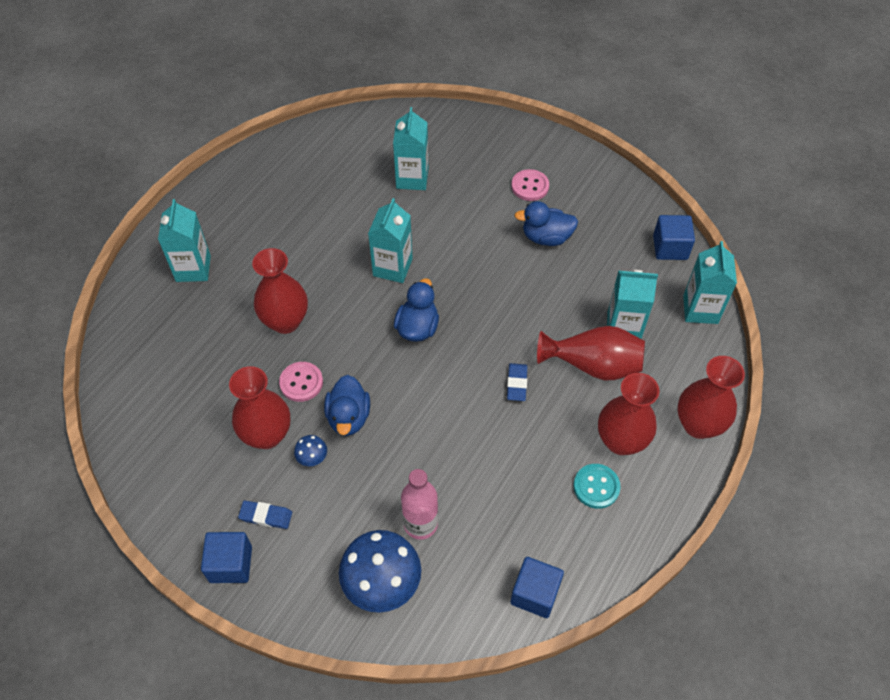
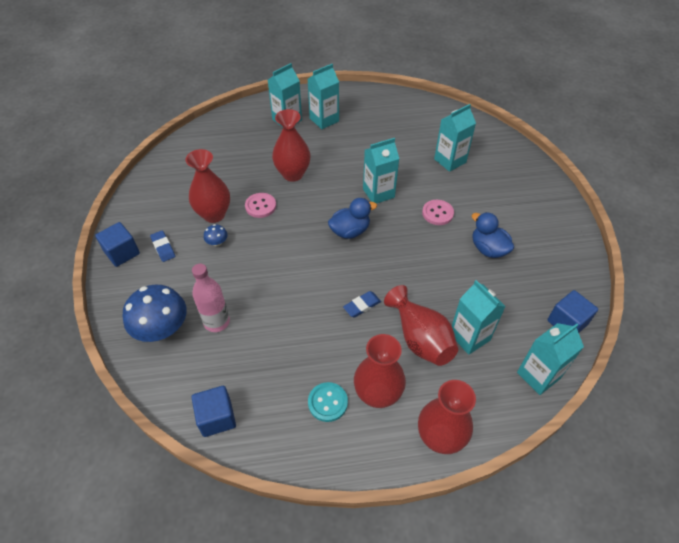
camera: 50 degrees right, 5 degrees down
blue duck [324,375,370,436] -> none
pink button [511,169,549,201] -> pink button moved to [422,200,454,225]
none -> turquoise carton [308,64,339,129]

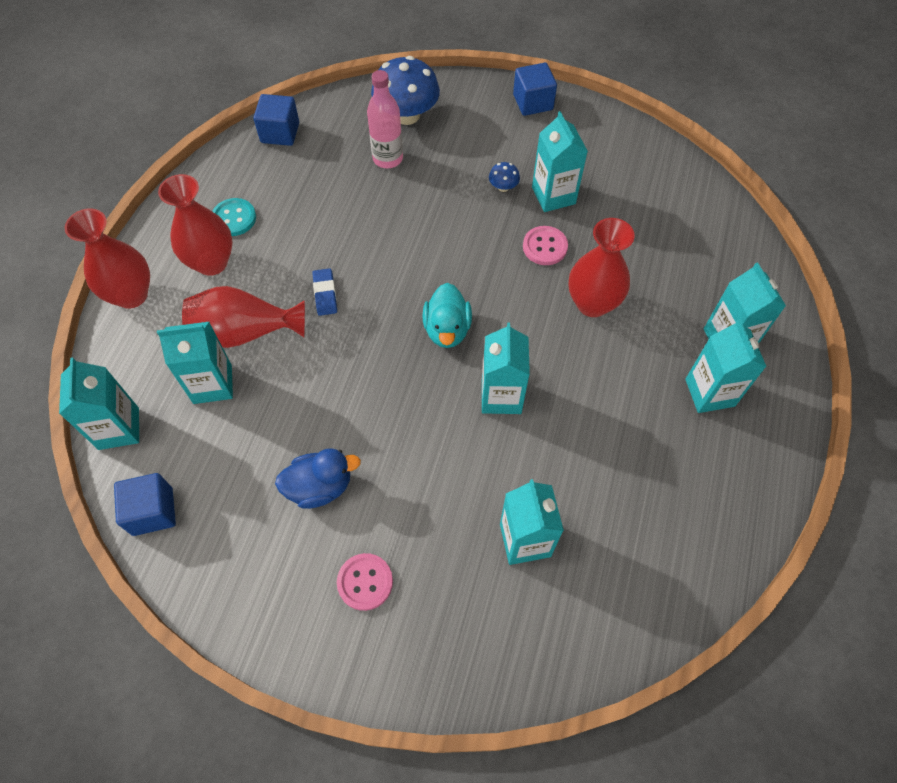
camera: 115 degrees right, 10 degrees up
blue eraser [150,231,175,262] -> none
red vase [185,149,230,223] -> turquoise carton [532,111,588,212]
blue duck [328,198,377,239] -> turquoise duck [422,283,472,348]
pink button [422,200,454,225] -> pink button moved to [337,553,393,611]

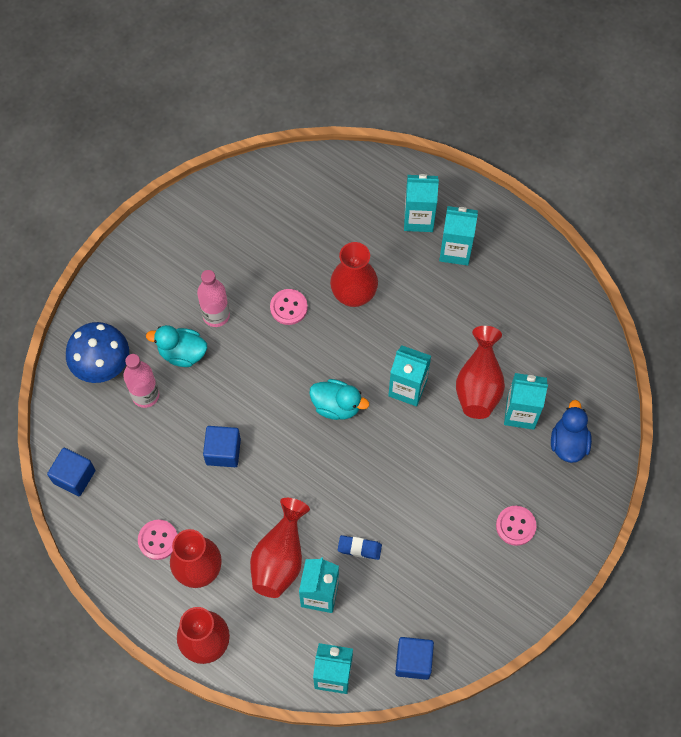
camera: 70 degrees left, 5 degrees up
turquoise button [212,198,256,236] -> pink button [138,520,177,560]
blue duck [275,448,361,509] -> blue duck moved to [551,400,592,463]
blue eraser [312,268,337,316] -> blue eraser moved to [338,535,382,560]
blue mushroom [489,162,520,192] -> pink bottle [197,270,230,327]
blue cube [513,63,557,116] -> blue cube moved to [203,426,241,467]
turquoise carton [532,111,588,212] -> none
none -> turquoise duck [146,325,207,367]
none -> red vase [456,326,505,419]

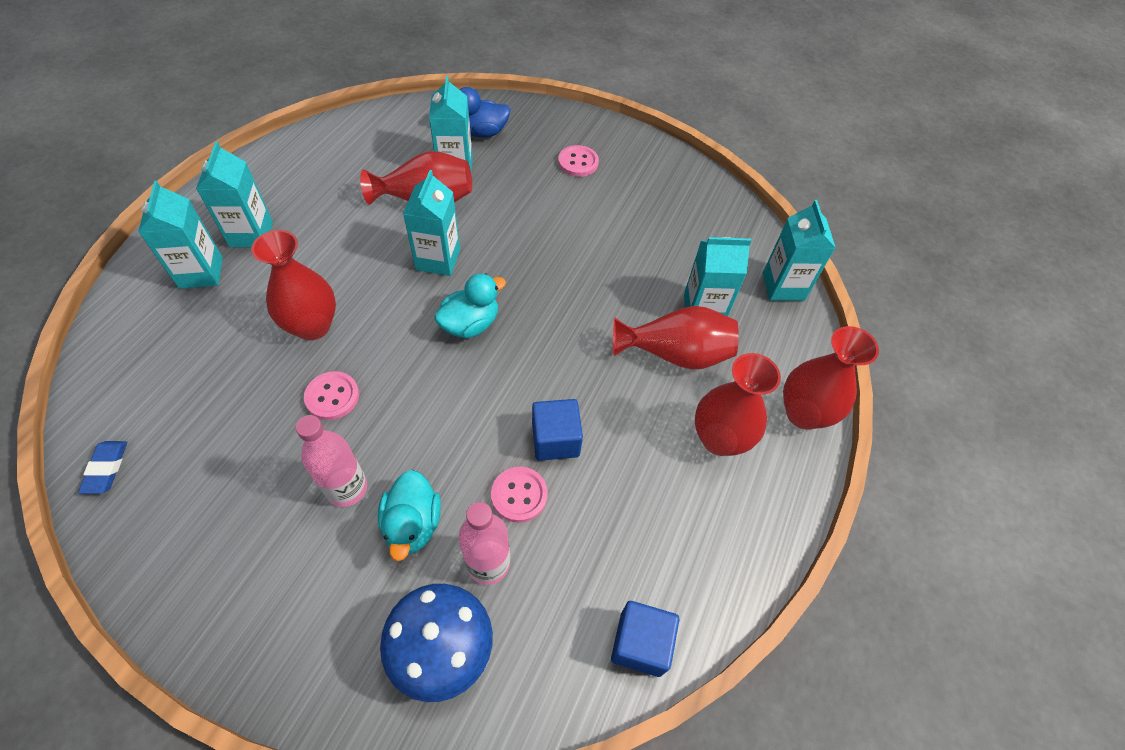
camera: 105 degrees left, 10 degrees down
pink button [138,520,177,560] -> pink button moved to [491,467,548,523]
turquoise duck [309,379,369,420] -> turquoise duck turned 45 degrees clockwise [434,273,506,338]
blue eraser [338,535,382,560] -> blue eraser moved to [78,441,127,494]
blue cube [395,637,434,680] -> none

